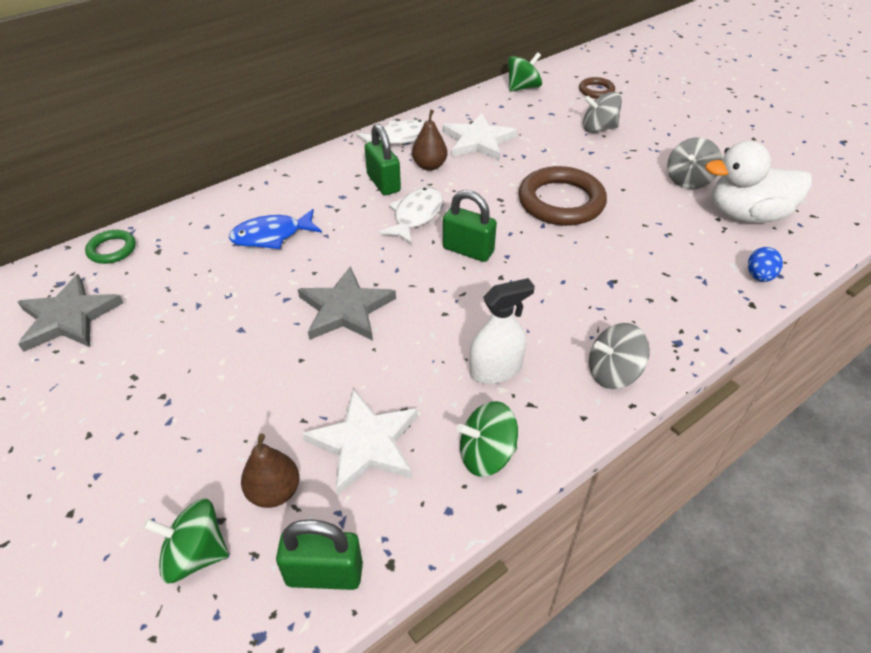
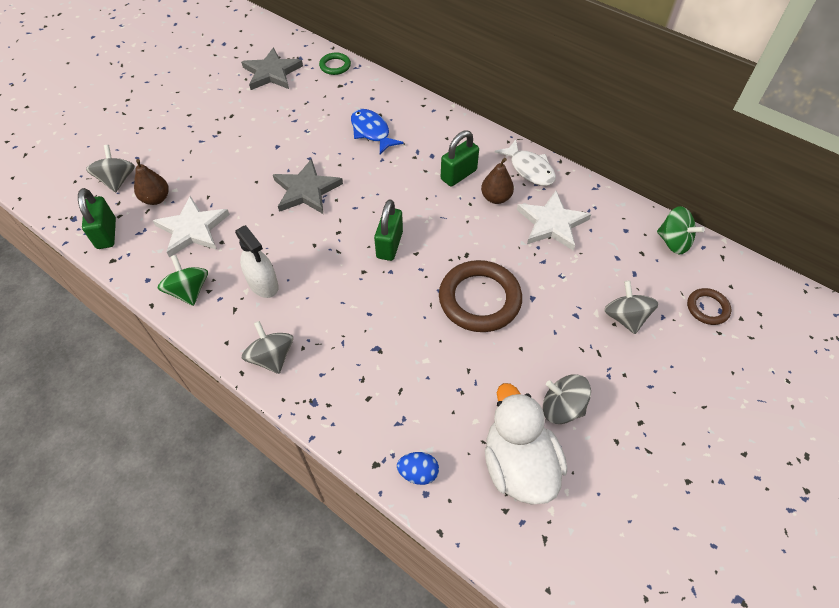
camera: 75 degrees right, 10 degrees up
green spinning top [143,498,229,584] -> grey spinning top [86,145,135,193]
white fish [378,187,443,244] -> none

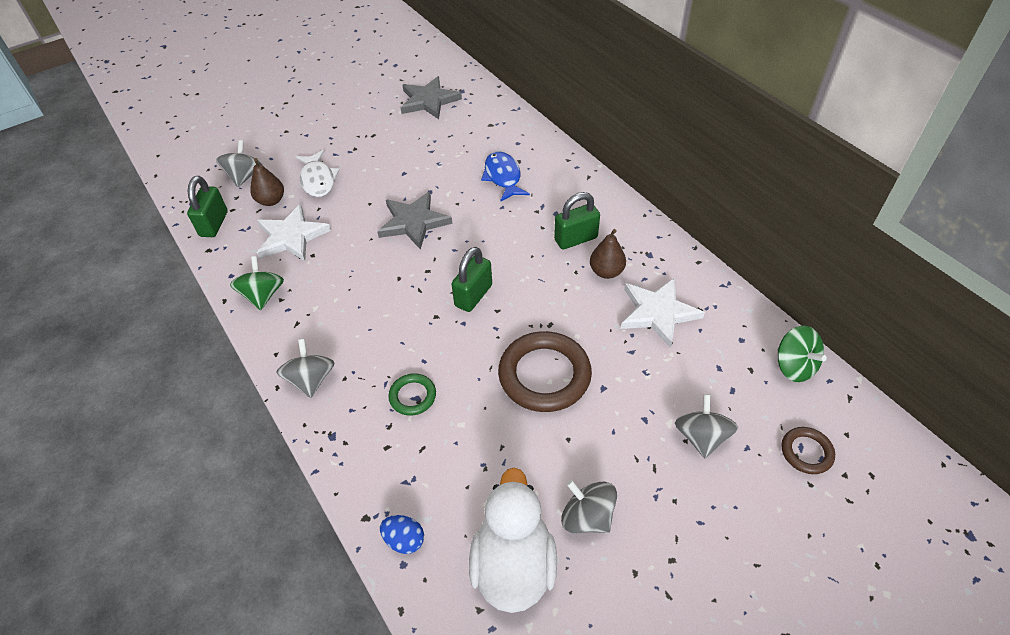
camera: 20 degrees right, 5 degrees down
white spray bottle [235,225,279,298] -> none
green ring [319,52,351,75] -> green ring moved to [388,373,436,415]
white fish [494,139,556,186] -> white fish moved to [296,150,340,197]

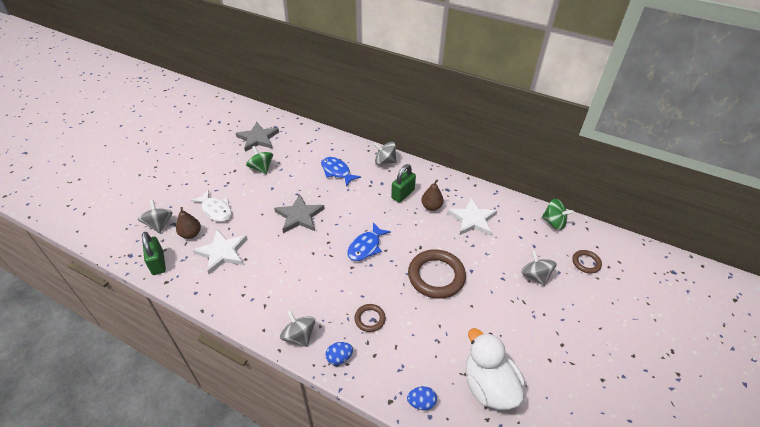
camera: 30 degrees left, 5 degrees down
green spinning top [230,256,284,310] -> green spinning top moved to [246,146,273,174]
green ring [388,373,436,415] -> brown ring [354,304,386,332]
green padlock [452,247,492,312] -> blue fish [347,222,391,261]
grey spinning top [561,480,617,533] -> grey spinning top moved to [374,142,397,165]
none -> blue egg [325,342,353,365]

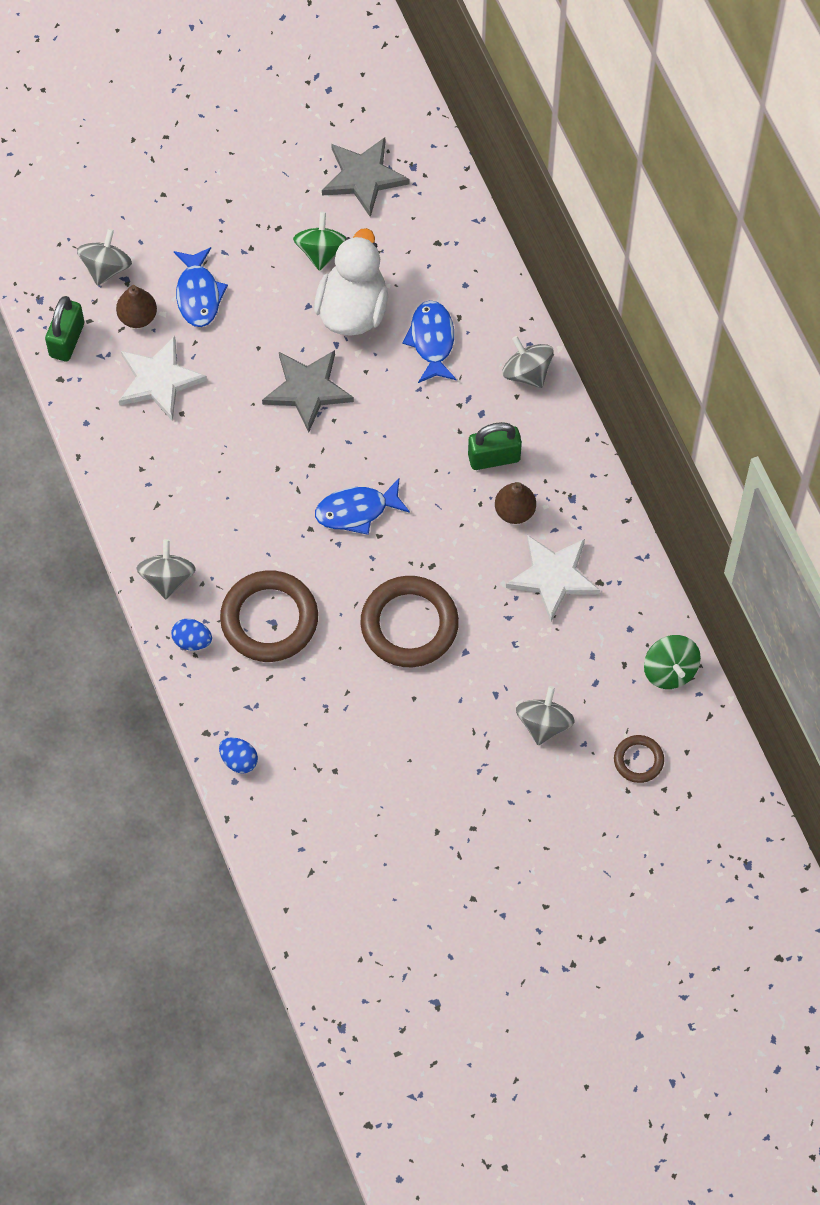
camera: 40 degrees right, 20 degrees up
white fish [191,190,232,222] -> blue fish [174,247,228,327]
brown ring [354,304,386,332] -> brown ring [220,570,318,662], size x1.98
white duck [465,328,525,410] -> white duck moved to [314,228,388,336]

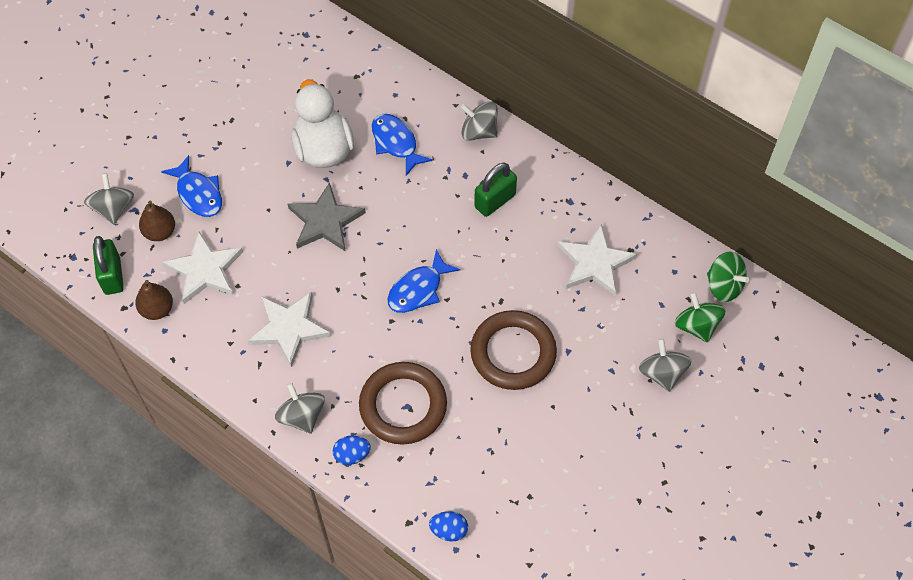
camera: 30 degrees left, 5 degrees down
green spinning top [293,212,347,271] -> green spinning top moved to [675,292,725,343]
grey star [322,137,410,217] -> none
brown pear [495,482,536,524] -> brown pear moved to [135,280,173,320]
brown ring [614,735,664,783] -> none
none -> white star [248,292,331,368]

